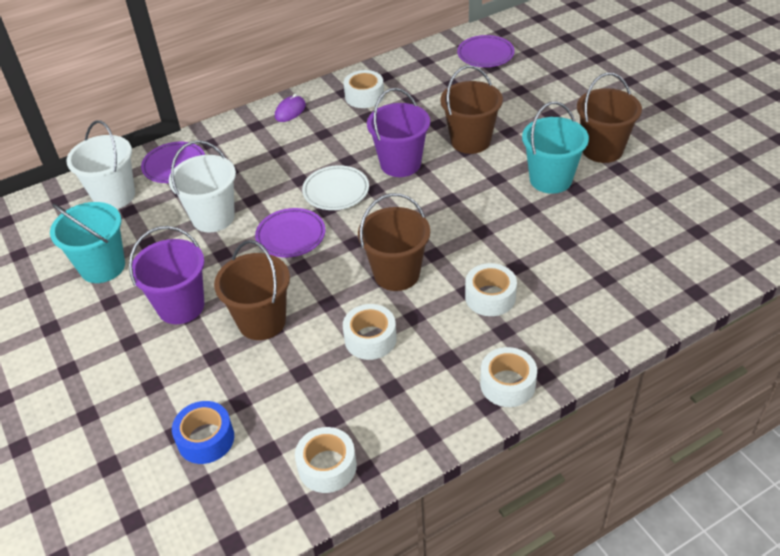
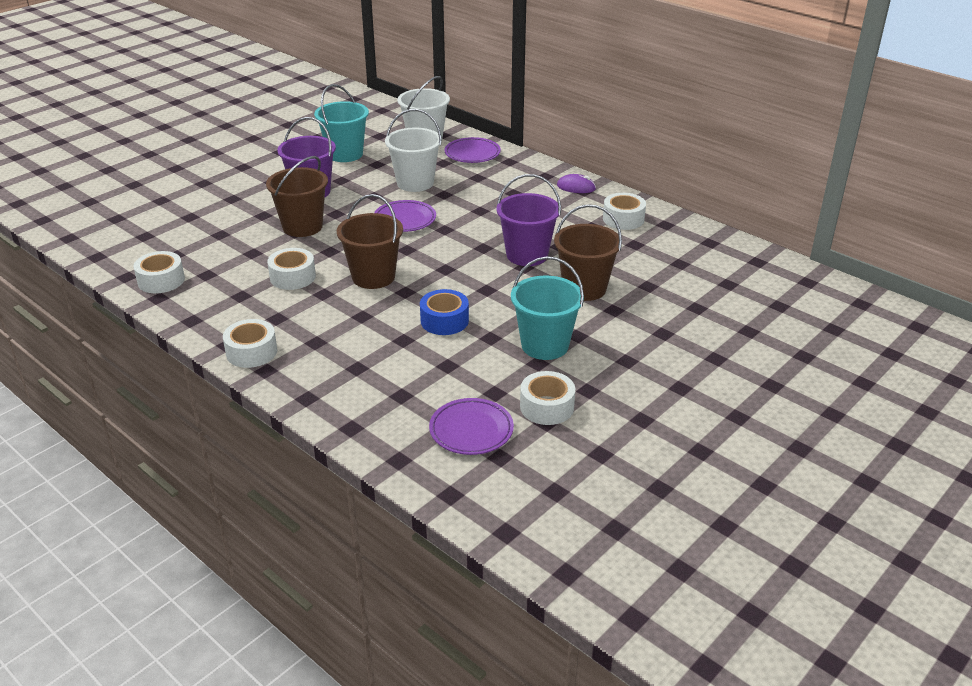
camera: 70 degrees right, 10 degrees down
blue tape [172,401,234,464] -> blue tape moved to [420,289,469,335]
white plate [302,165,369,210] -> none
purple plate [457,35,515,67] -> purple plate moved to [429,398,514,455]
white tape [465,263,517,316] -> white tape moved to [520,371,575,425]
brown bucket [577,73,642,163] -> none

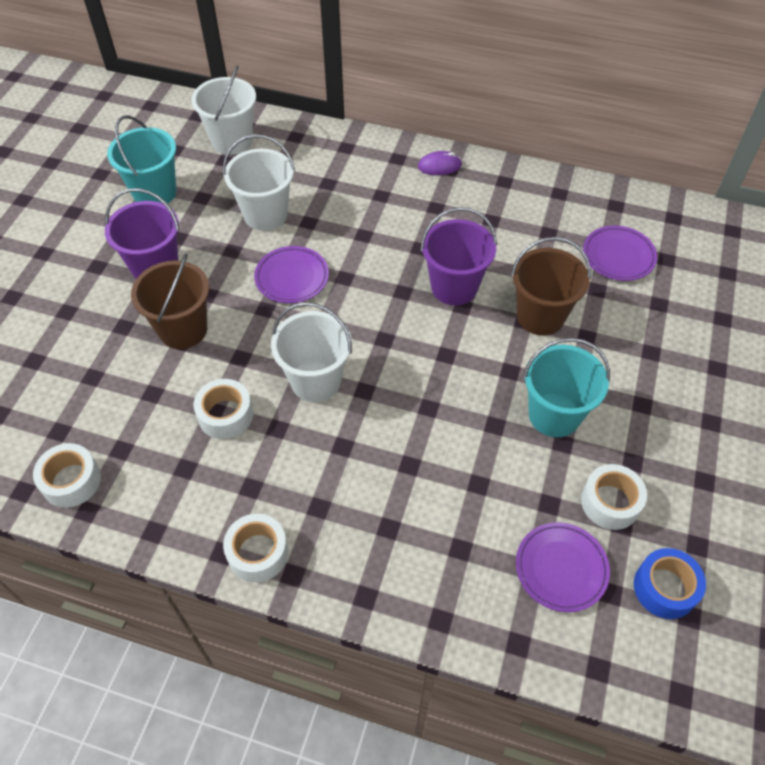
camera: 25 degrees left, 20 degrees up
brown bucket [337,194,403,289] -> white bucket [271,302,352,402]
blue tape [420,289,469,335] -> blue tape moved to [634,548,706,619]
purple plate [445,137,501,163] -> purple plate moved to [583,226,657,281]
white tape [603,193,646,230] -> none

